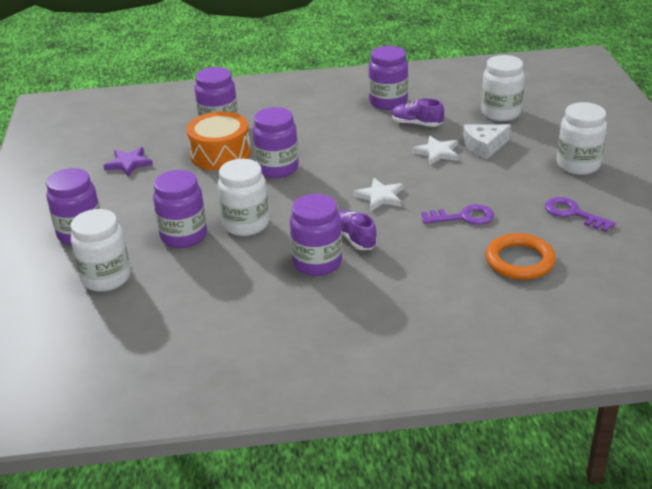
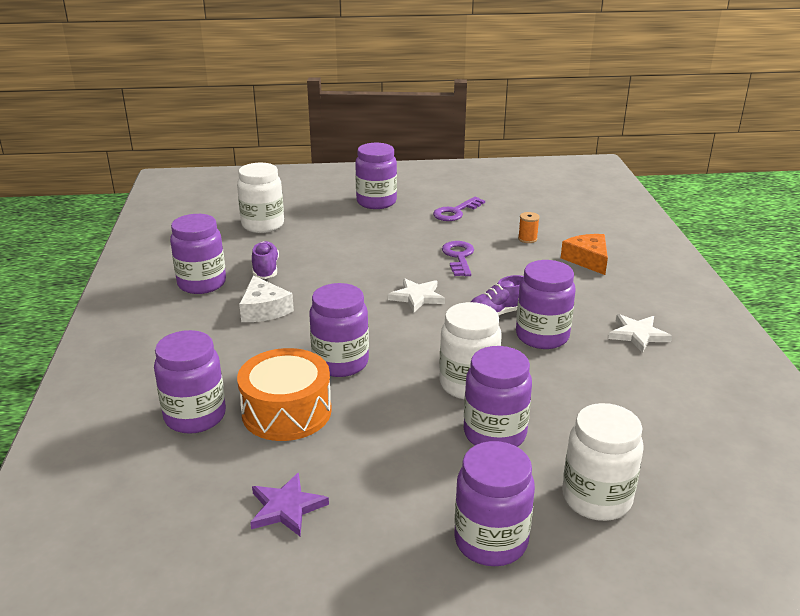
camera: 90 degrees left, 5 degrees down
purple shoe [391,98,444,127] -> purple shoe turned 150 degrees clockwise [252,241,279,279]
white star [412,136,459,165] -> white star moved to [608,314,672,353]
white cheese [463,124,511,160] -> white cheese moved to [239,275,294,322]
orange ring [485,233,556,280] -> orange spool [518,212,540,243]
white jar [557,102,607,175] -> purple jar [355,143,397,209]
none -> orange cheese [561,234,608,275]

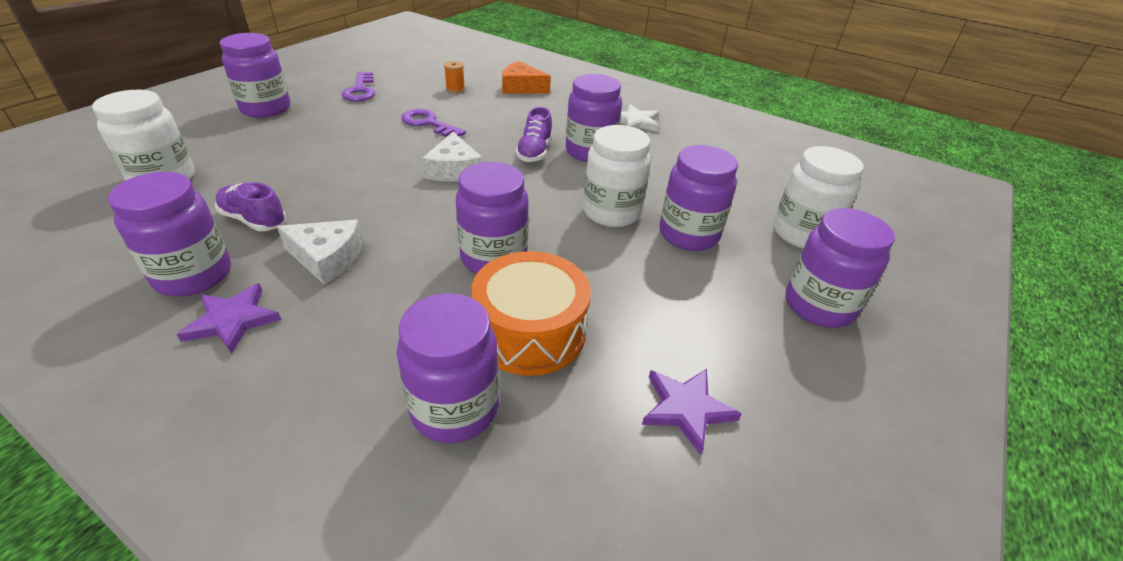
camera: 55 degrees left, 10 degrees up
white star [388,278,445,312] -> white cheese [422,132,483,182]
none -> purple star [177,283,281,354]

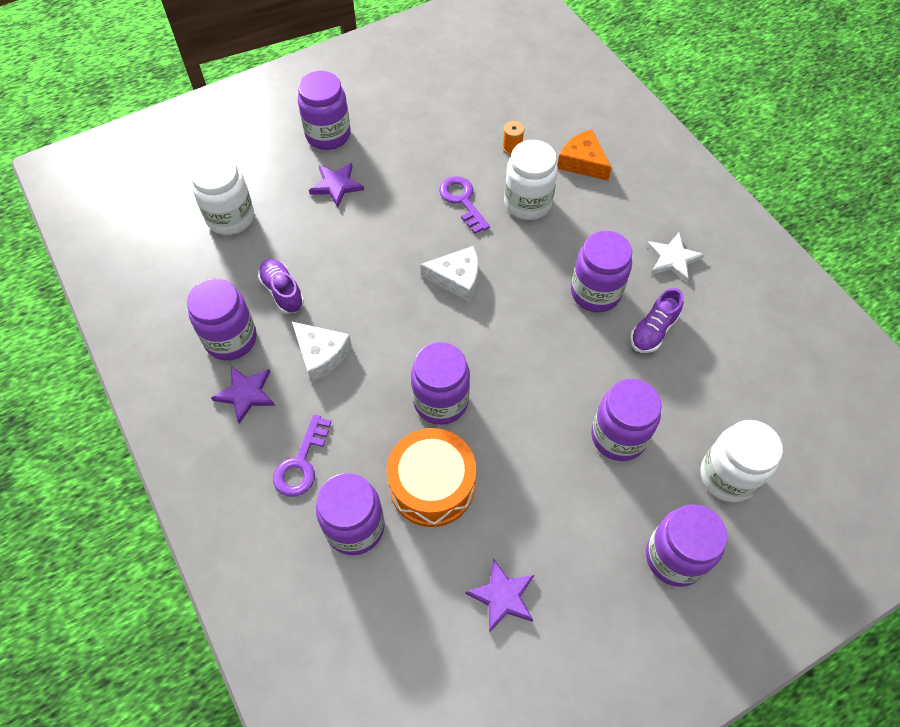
camera: 30 degrees right, 20 degrees up
purple key [342,72,375,102] -> purple key moved to [273,414,331,497]
white cheese [422,132,483,182] -> white cheese turned 105 degrees counterclockwise [420,246,478,302]
purple shoe [516,107,552,162] -> purple shoe moved to [630,288,684,353]
white jar [583,125,651,227] -> white jar moved to [504,140,558,220]
none -> purple star [309,163,364,207]

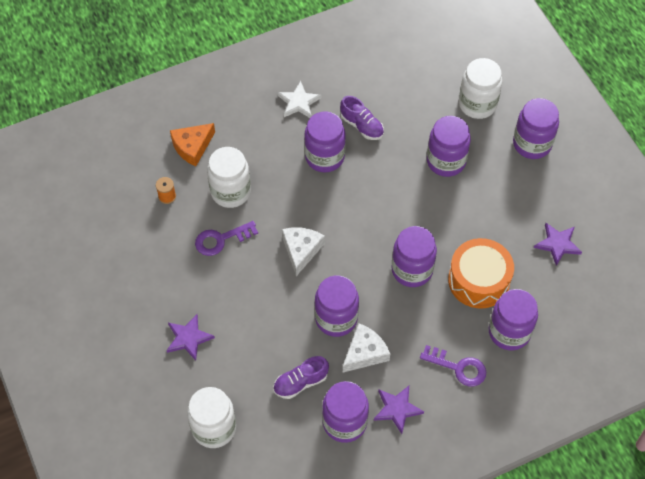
camera: 85 degrees left, 0 degrees up
purple jar [298,71,351,150] -> purple jar moved to [315,275,359,337]

